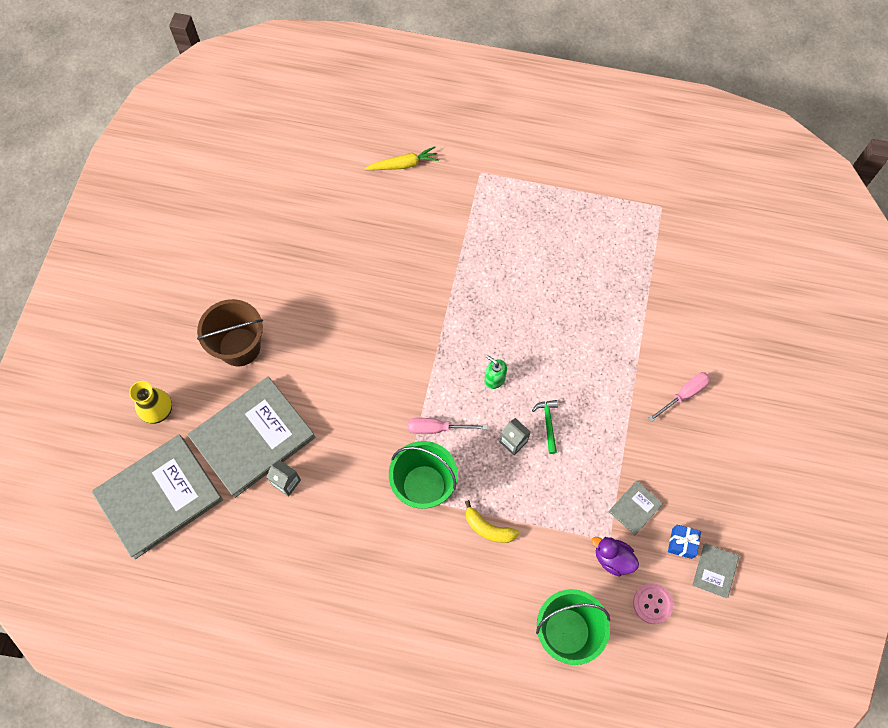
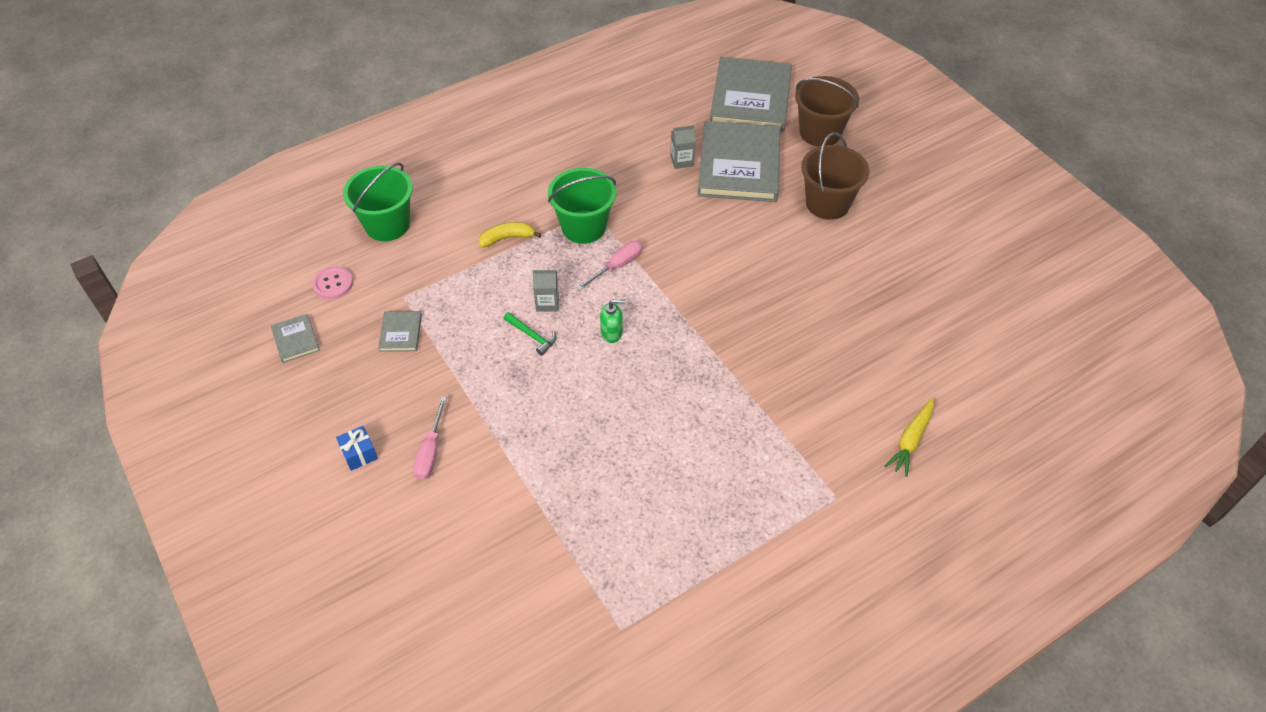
camera: 135 degrees right, 15 degrees down
yellow vase [129,381,172,424] -> brown bucket [795,76,859,147]
purple duck [592,537,639,576] -> none
blue gift [668,525,701,559] -> blue gift moved to [336,426,378,471]

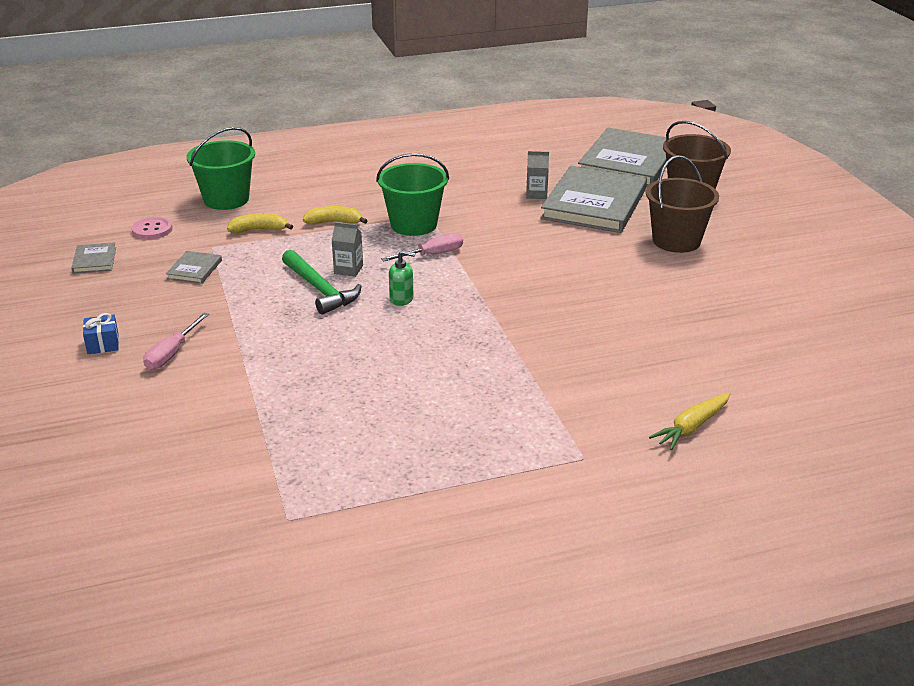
camera: 15 degrees right, 20 degrees down
green hammer [503,312,556,356] -> green hammer [282,250,361,315], size x1.74
none -> yellow banana [227,213,293,233]

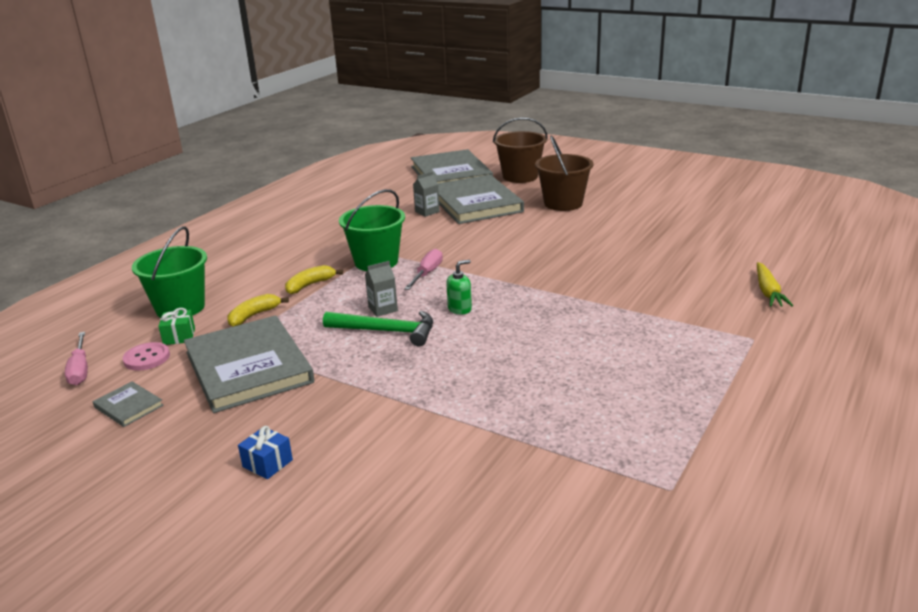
camera: 40 degrees left, 5 degrees down
pink screwdriver [143,313,209,370] -> pink screwdriver moved to [65,332,88,385]
grey book [166,251,222,284] -> grey book [184,315,314,413], size x2.36
none -> green gift [158,308,195,345]

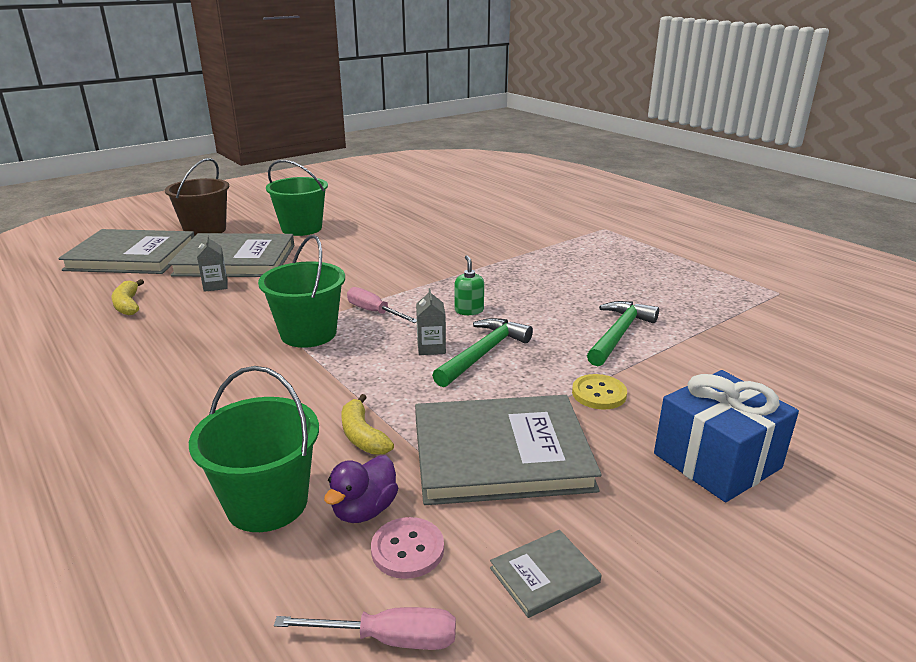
camera: 70 degrees left, 0 degrees up
green gift [158,308,195,345] -> purple duck [324,455,398,523]
blue gift [238,426,293,479] -> blue gift [654,370,799,502], size x2.19
yellow banana [285,265,343,294] -> yellow banana moved to [111,279,144,315]
brown bucket [535,135,593,211] -> green bucket [266,160,328,236]
yellow carrot [757,262,793,307] -> none
none -> yellow button [572,374,627,409]
none -> green hammer [587,301,659,366]

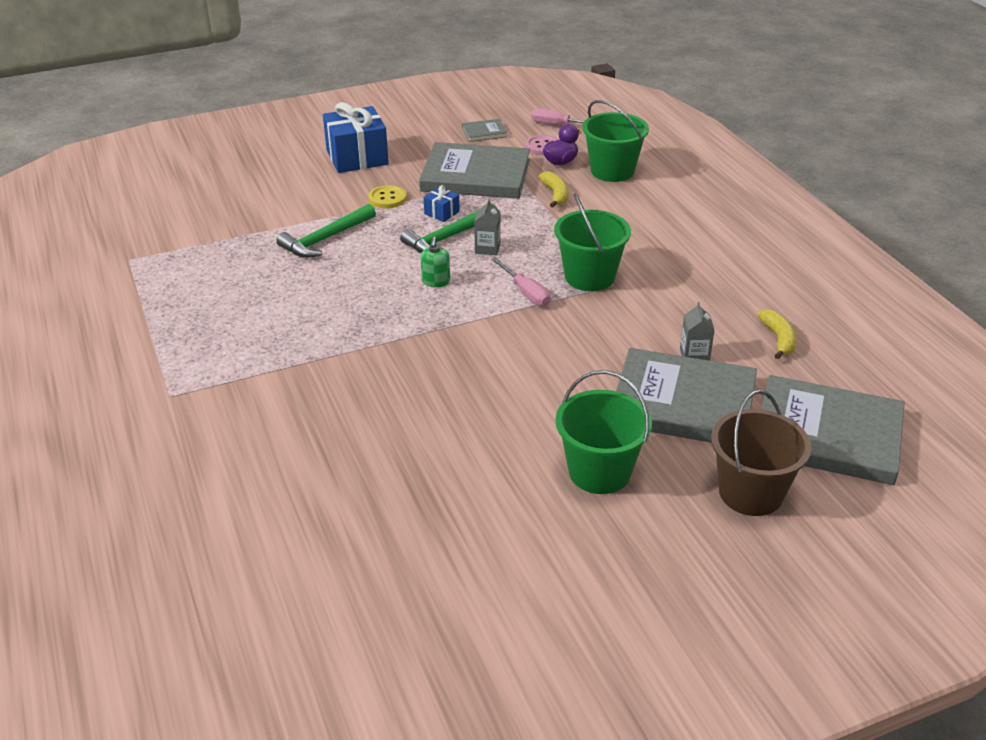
camera: 165 degrees left, 10 degrees up
none -> blue gift [424,185,460,222]

